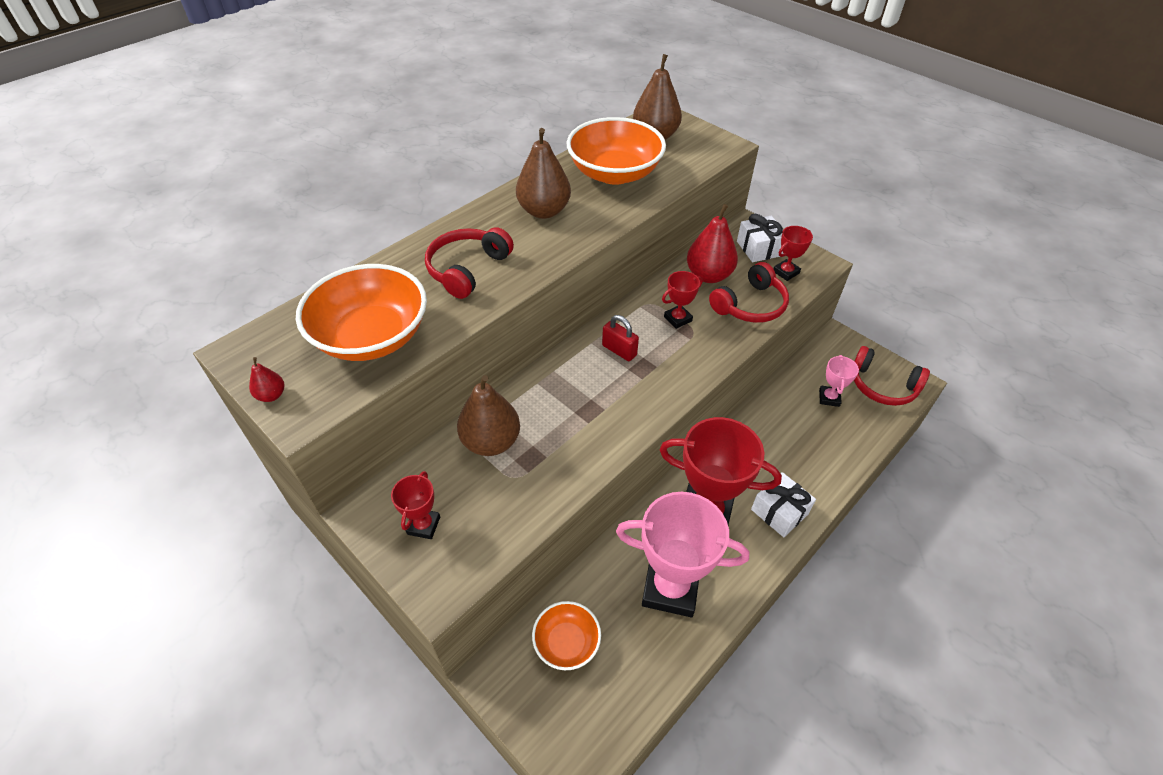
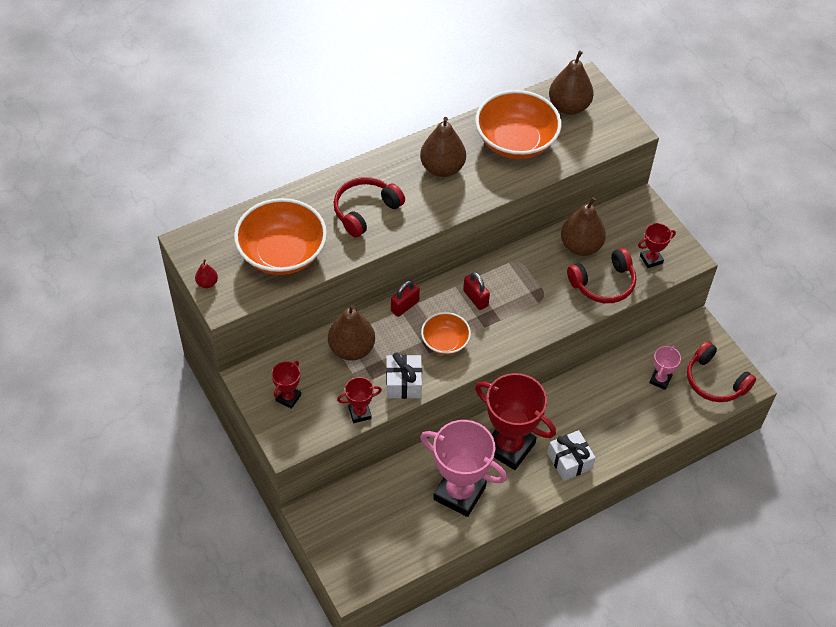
camera: 15 degrees right, 5 degrees up
orange bowl [532,601,601,670] -> orange bowl moved to [421,312,471,355]
red trophy [662,271,703,329] -> red trophy moved to [337,377,382,423]
red pear [687,204,738,283] -> brown pear [561,197,606,256]
white gift [737,214,783,262] -> white gift moved to [386,353,422,399]
none -> red padlock [391,280,420,317]

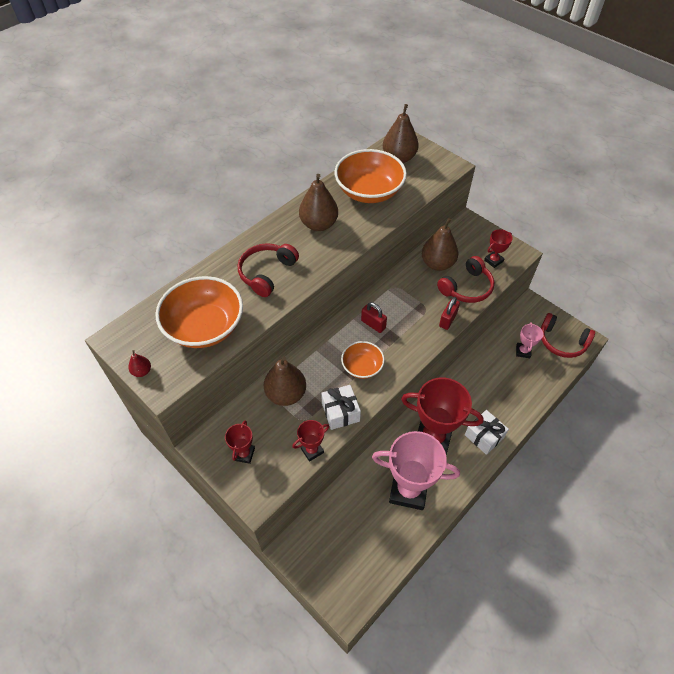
camera: 15 degrees left, 0 degrees up
red padlock [391,280,420,317] -> red padlock moved to [439,297,460,330]

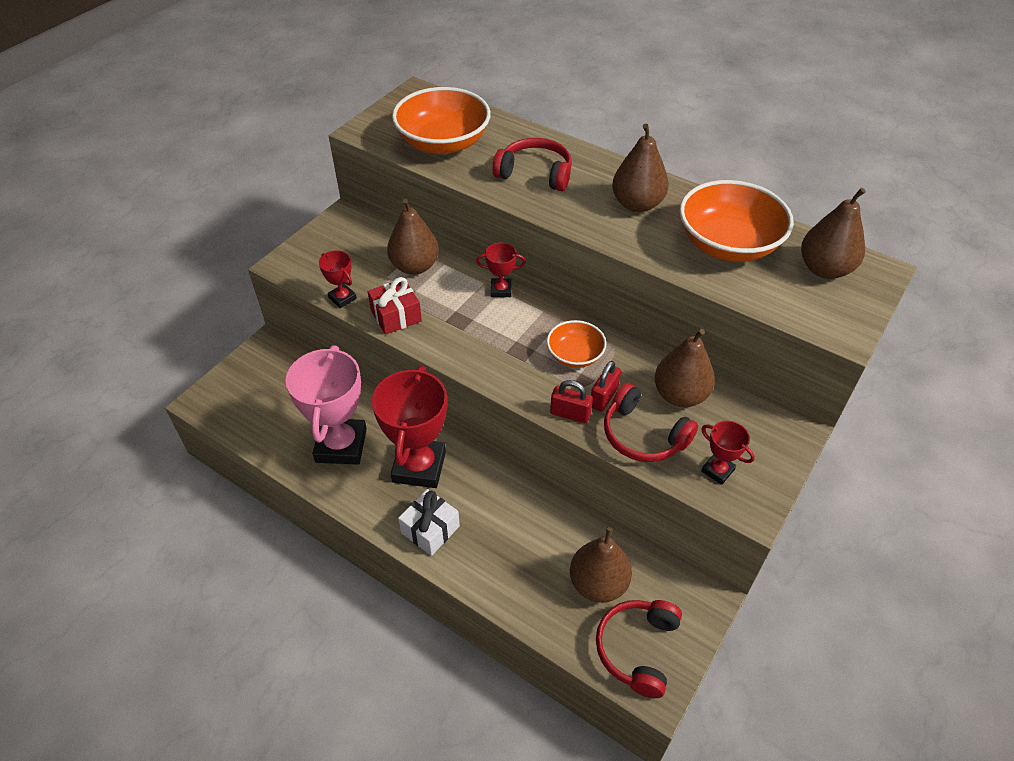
camera: 80 degrees right, 5 degrees down
red pear [128,350,151,377] -> none
red trophy [225,420,255,464] -> red trophy moved to [476,242,526,297]
white gift [321,385,361,430] -> red gift [368,277,422,335]
orange bowl [341,341,385,379] -> orange bowl moved to [547,320,606,368]
red padlock [361,302,387,333] -> red padlock moved to [591,361,621,412]
pink trophy [516,322,543,358] -> brown pear [570,527,632,603]

